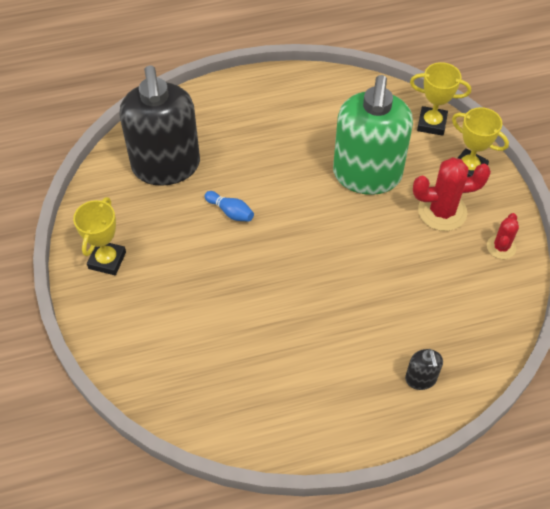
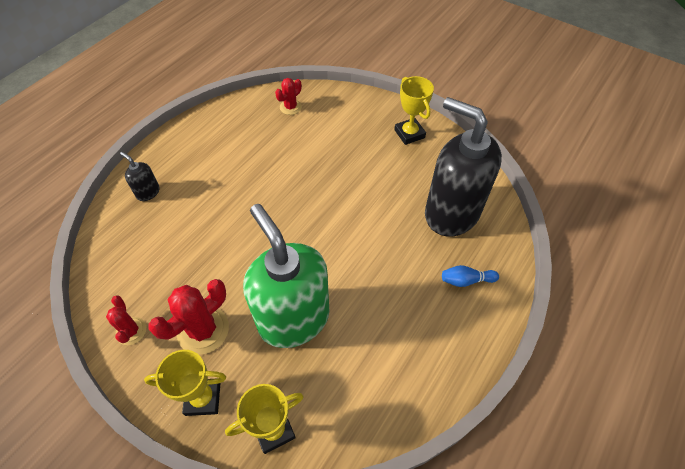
camera: 140 degrees right, 0 degrees up
blue bowling pin [204,191,254,222] -> blue bowling pin moved to [442,265,499,287]
none -> red cactus [275,78,302,115]

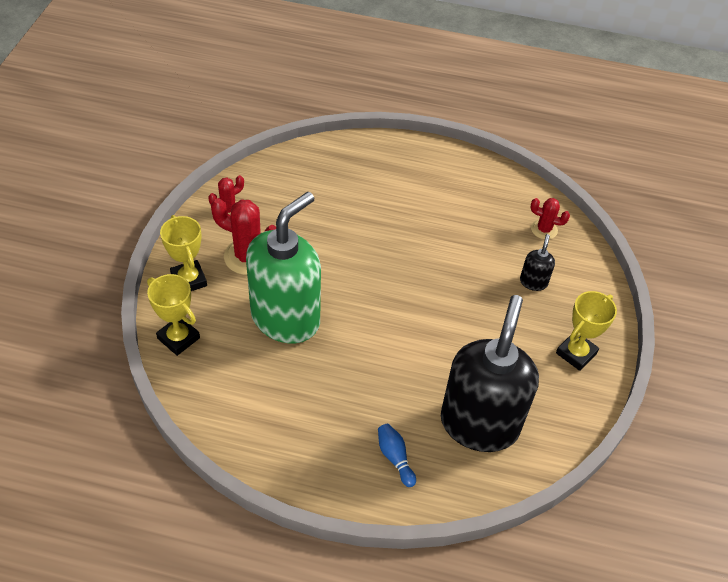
camera: 65 degrees right, 5 degrees down
black soap dispenser [120,152,159,201] -> black soap dispenser moved to [520,234,555,291]

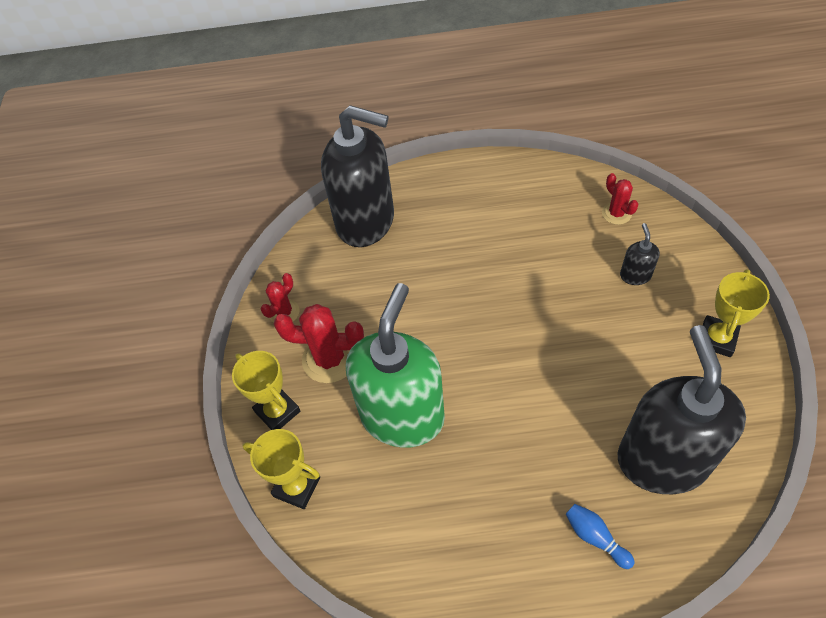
camera: 10 degrees left, 5 degrees up
red cactus [530,198,570,239] -> red cactus turned 60 degrees clockwise [602,173,639,225]
none -> black soap dispenser [321,105,394,247]

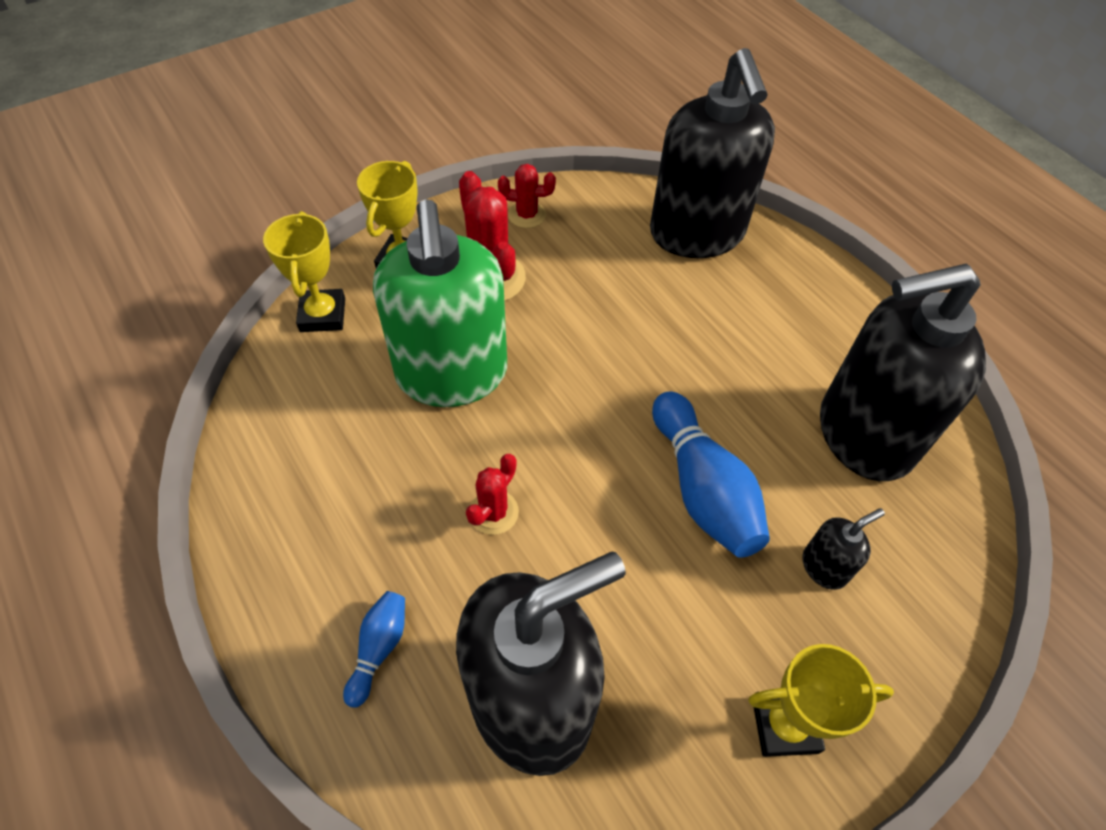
camera: 55 degrees right, 0 degrees up
green soap dispenser [346,283,445,448] -> green soap dispenser turned 90 degrees clockwise [373,199,507,407]
red cactus [602,173,639,225] -> red cactus moved to [466,454,519,535]
none -> blue bowling pin [652,391,770,558]
none -> black soap dispenser [820,263,986,481]

